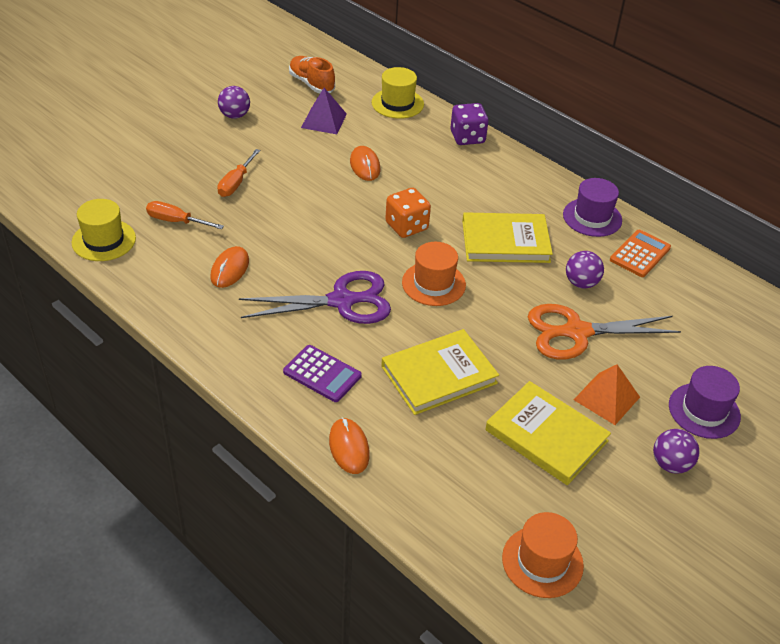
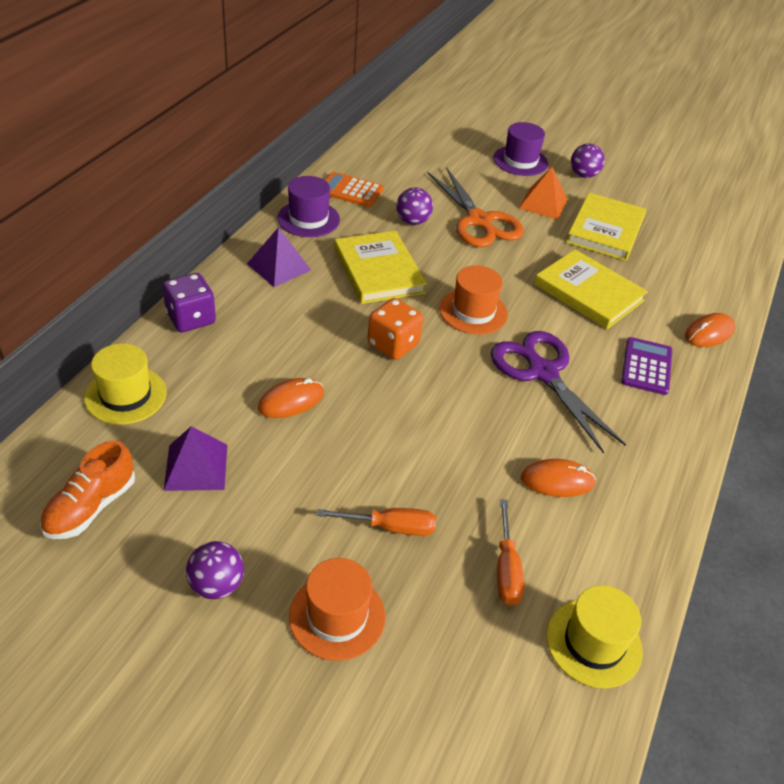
camera: 110 degrees left, 0 degrees up
orange hat [502,512,584,598] -> orange hat moved to [289,558,386,661]
none -> purple pyramid [247,227,311,287]

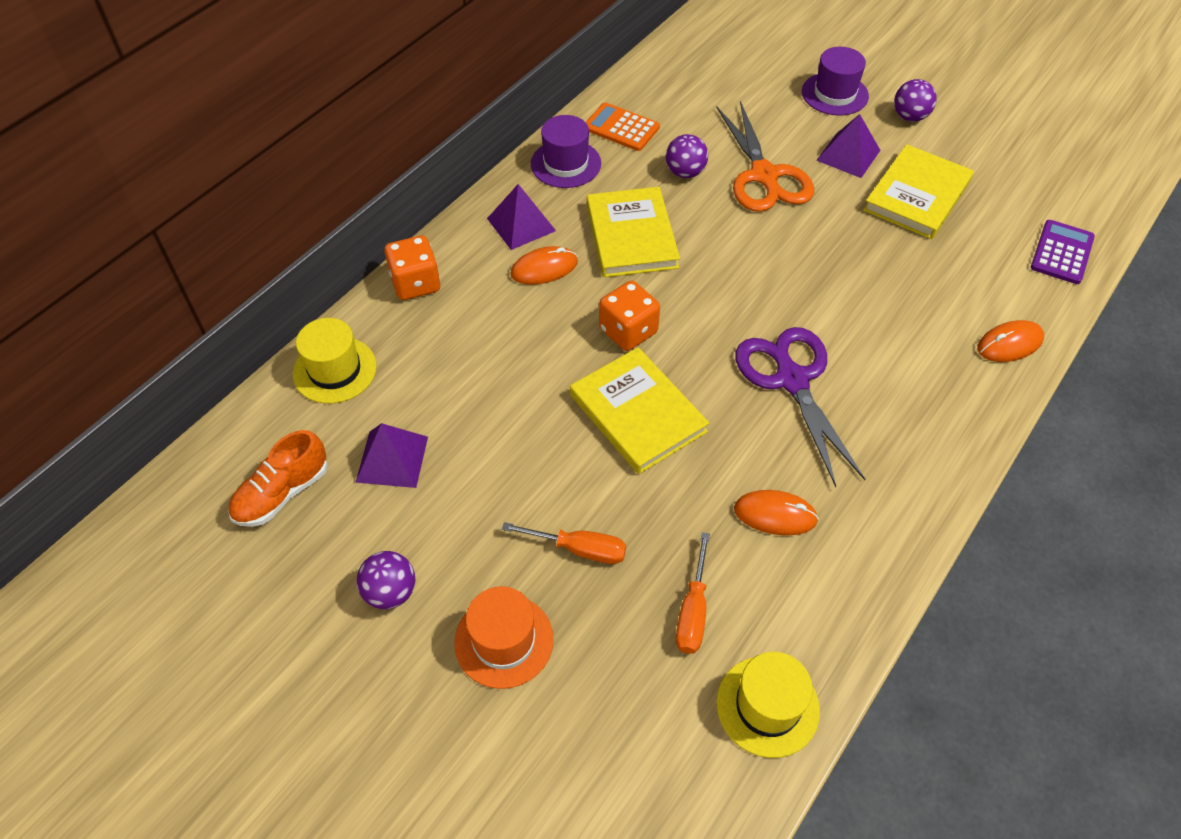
camera: 15 degrees right, 10 degrees up
purple dice [162,273,216,332] -> orange dice [384,235,440,300]
orange mouse [258,378,324,418] -> orange mouse moved to [511,246,578,285]
orange hat [440,265,508,334] -> none
orange pyramid [518,167,568,220] -> purple pyramid [816,114,881,178]
yellow book [534,249,648,329] -> yellow book moved to [570,347,709,474]
purple calculator [621,337,672,395] -> purple calculator moved to [1031,220,1095,284]

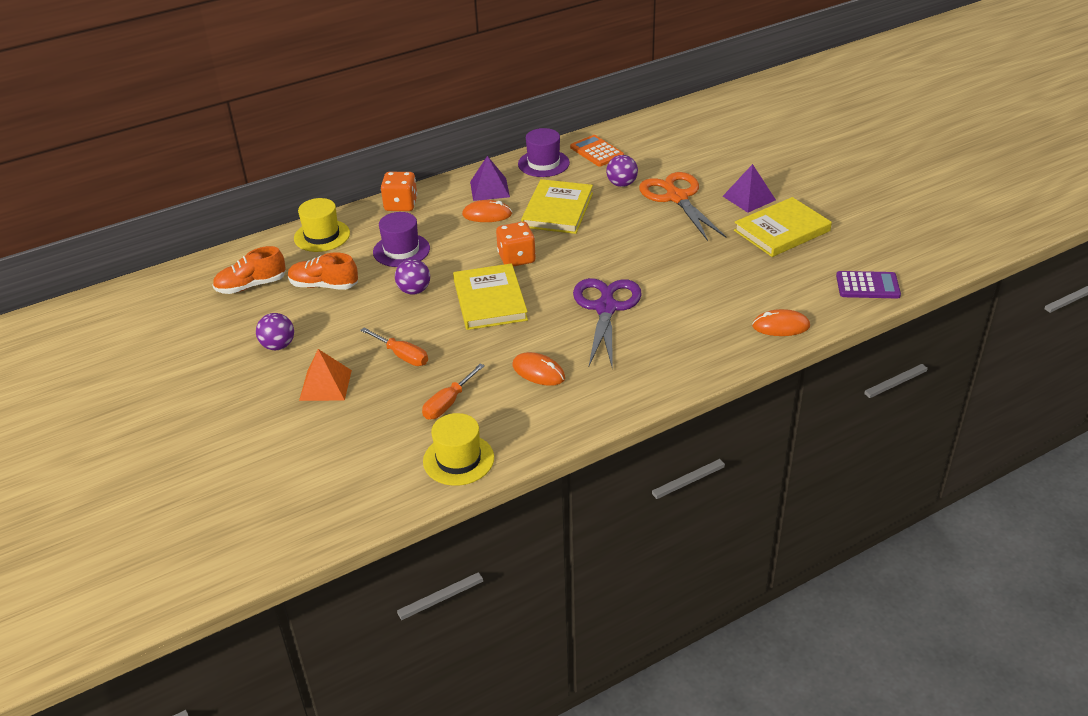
camera: 25 degrees right, 15 degrees down
purple pyramid [356,423,428,488] -> orange shoe [288,252,358,290]
orange hat [454,586,554,689] -> orange pyramid [299,349,352,401]
orange scissors [717,101,814,212] -> orange scissors turned 150 degrees clockwise [639,172,726,241]
purple hat [802,47,869,116] -> purple hat moved to [373,212,430,267]
purple ball [894,79,937,122] -> purple ball moved to [395,259,430,295]
purple calculator [1031,220,1095,284] -> purple calculator turned 45 degrees clockwise [836,271,901,299]

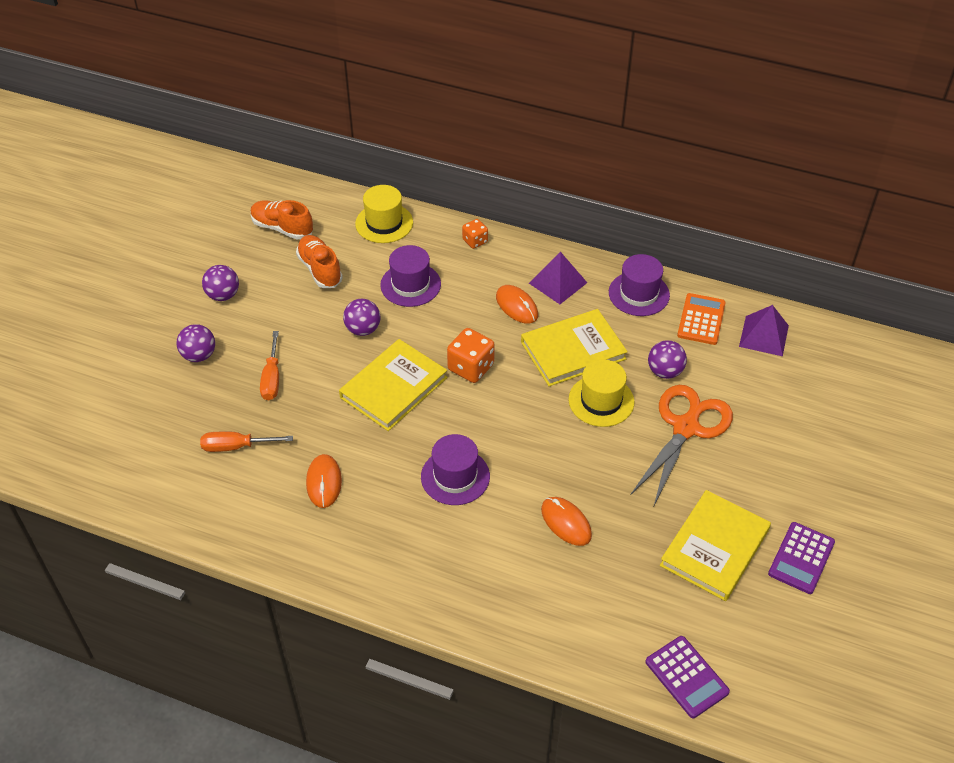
camera: 50 degrees right, 10 degrees up
orange pyramid [299,349,352,401] -> purple ball [177,324,215,362]
orange dice [381,172,417,211] -> orange dice [462,219,488,249], size x0.60
yellow hat [423,413,494,486] -> yellow hat moved to [569,359,634,427]
purple scissors [573,278,642,370] -> purple hat [421,434,490,505]
purple pyramid [723,164,776,213] -> purple pyramid moved to [739,305,789,356]
yellow book [734,197,832,257] -> yellow book turned 75 degrees counterclockwise [660,490,771,601]
orange mouse [752,309,810,336] -> orange mouse moved to [541,497,592,546]
none -> purple calculator [768,522,835,594]

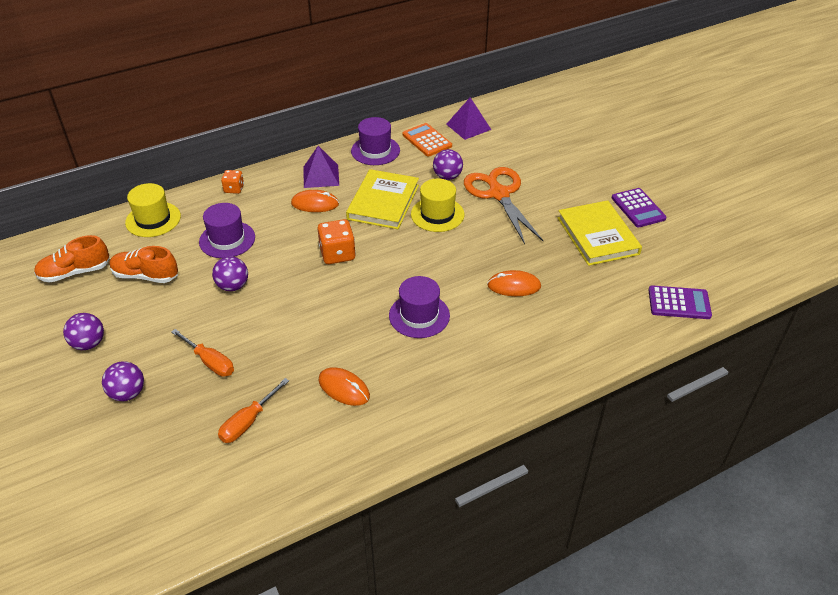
camera: 50 degrees left, 5 degrees down
yellow book [339,339,448,431] -> none

